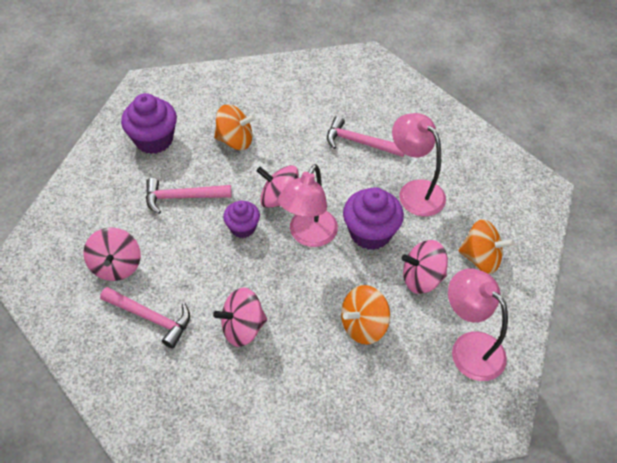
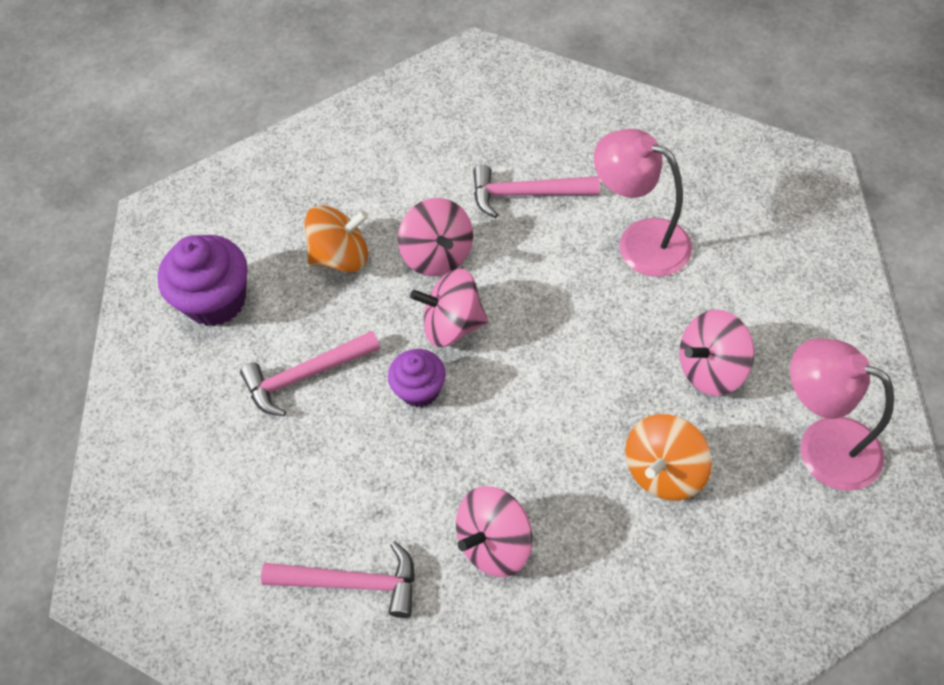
camera: 15 degrees left, 5 degrees up
pink spinning top [83,227,141,281] -> pink spinning top moved to [398,198,473,276]
pink lamp [278,164,338,247] -> none
purple cupcake [343,187,404,250] -> none
orange spinning top [458,219,515,274] -> none

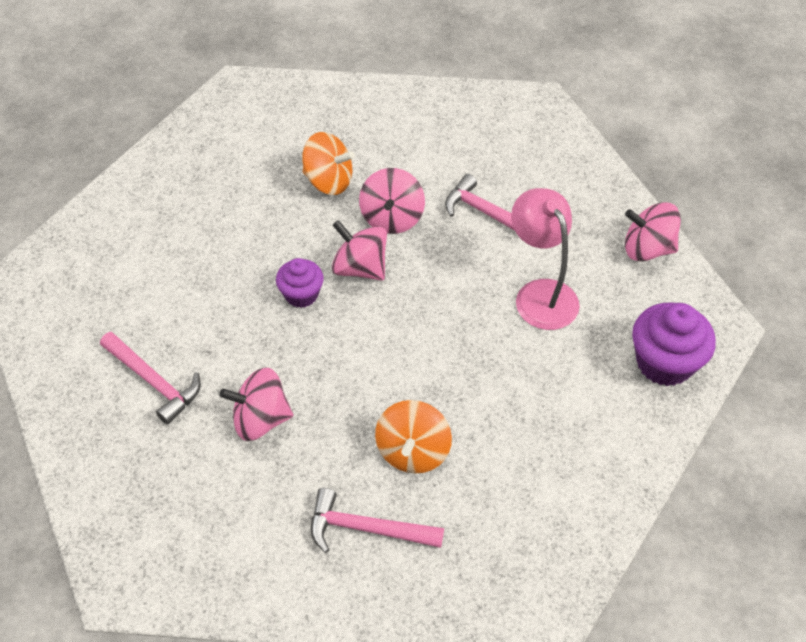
camera: 30 degrees right, 5 degrees down
purple cupcake [157,235,248,326] -> purple cupcake moved to [632,303,716,386]
pink hammer [240,331,380,416] -> pink hammer moved to [311,488,444,553]
orange spinning top [625,414,712,501] -> orange spinning top turned 60 degrees counterclockwise [375,400,452,474]
pink spinning top [679,310,755,396] -> pink spinning top moved to [625,202,681,261]
pink lamp [790,338,894,491] -> none

